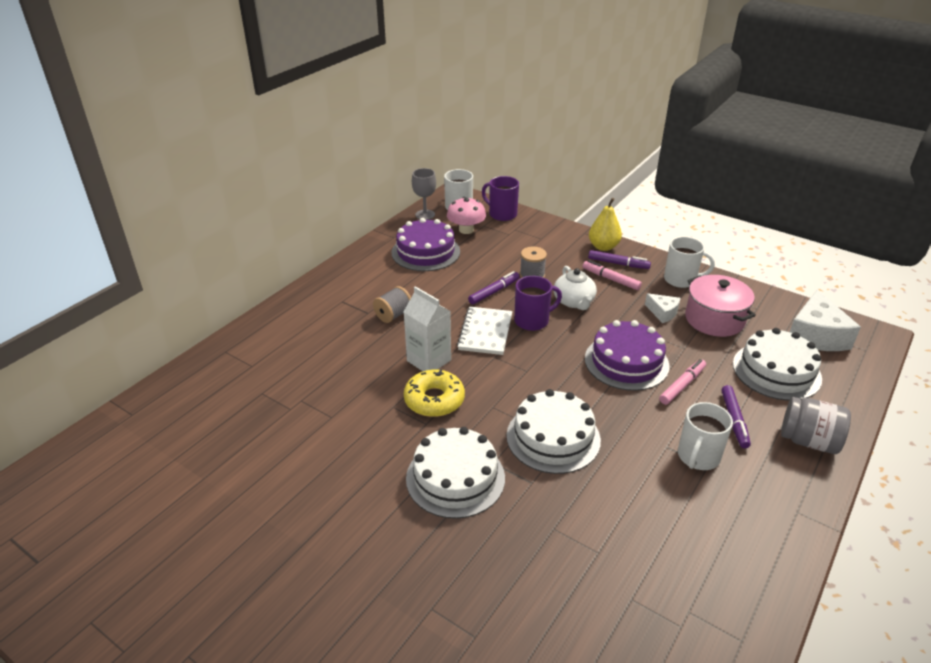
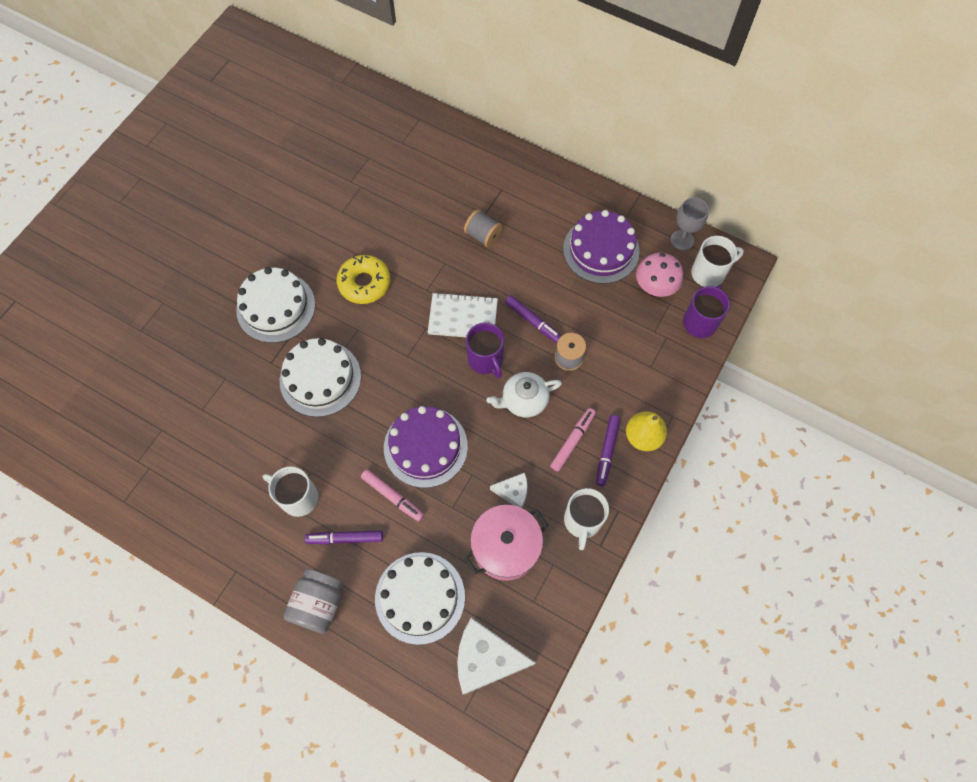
camera: 85 degrees right, 30 degrees up
white carton [404,286,451,371] -> none
white cheese [645,293,680,323] -> white cheese turned 120 degrees counterclockwise [490,472,527,508]

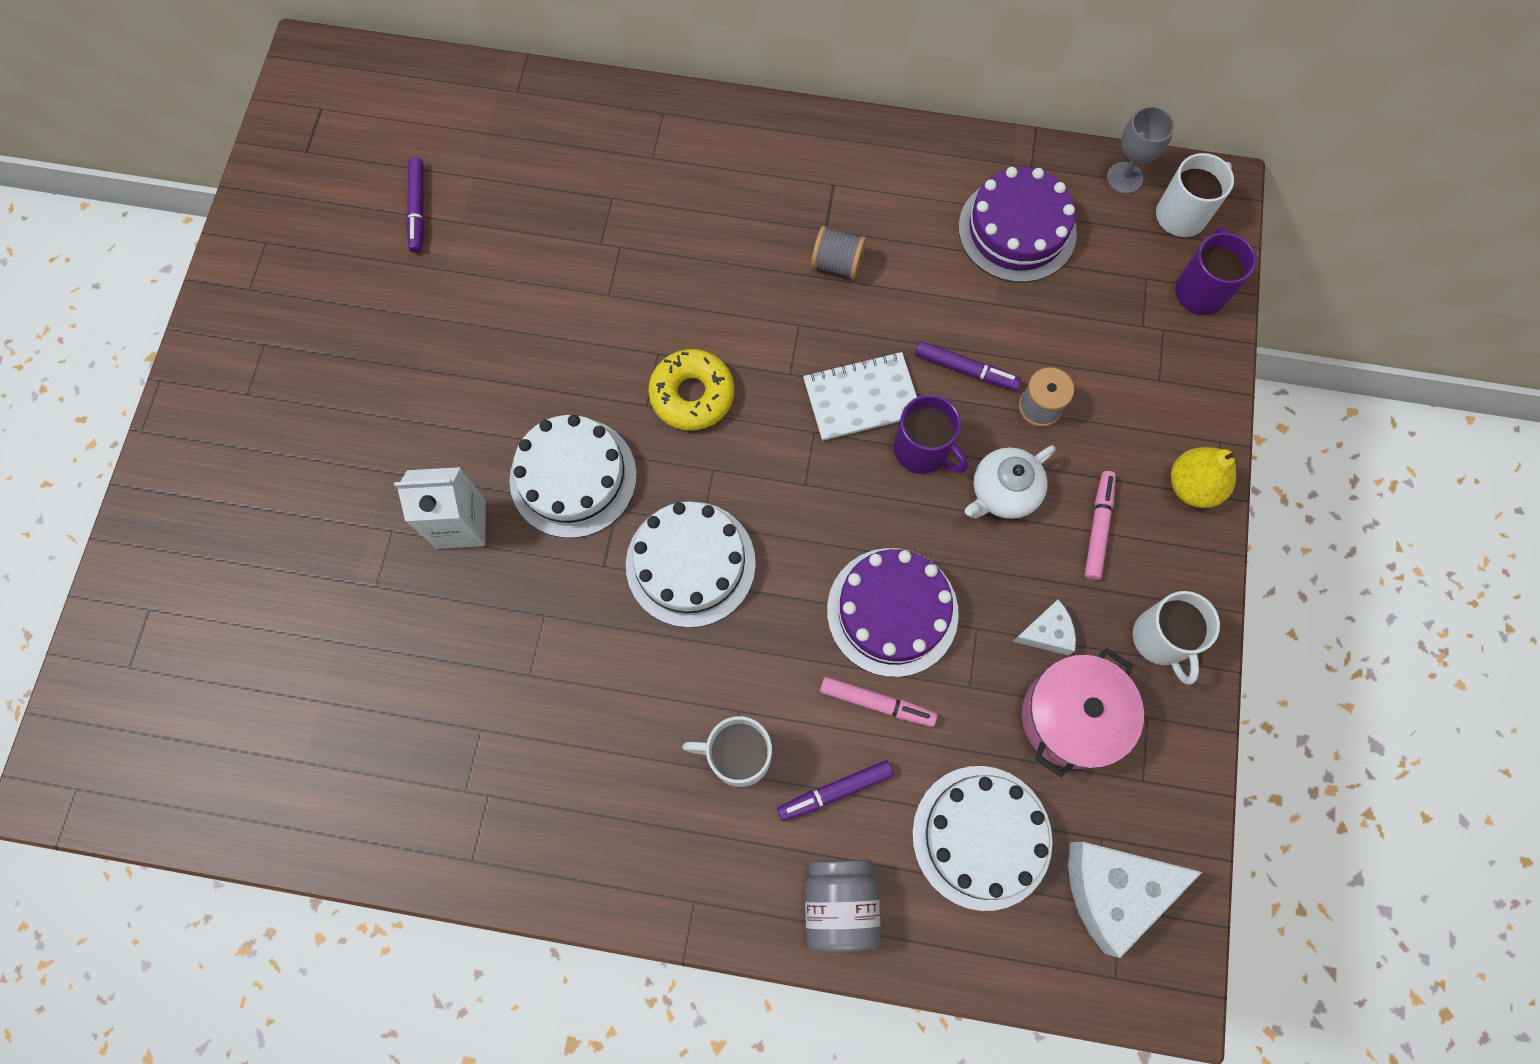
camera: 20 degrees left, 5 degrees up
purple marker [596,415,620,486] -> purple marker moved to [406,157,424,253]
pink mushroom [636,253,683,297] -> none
none -> white carton [394,467,486,549]

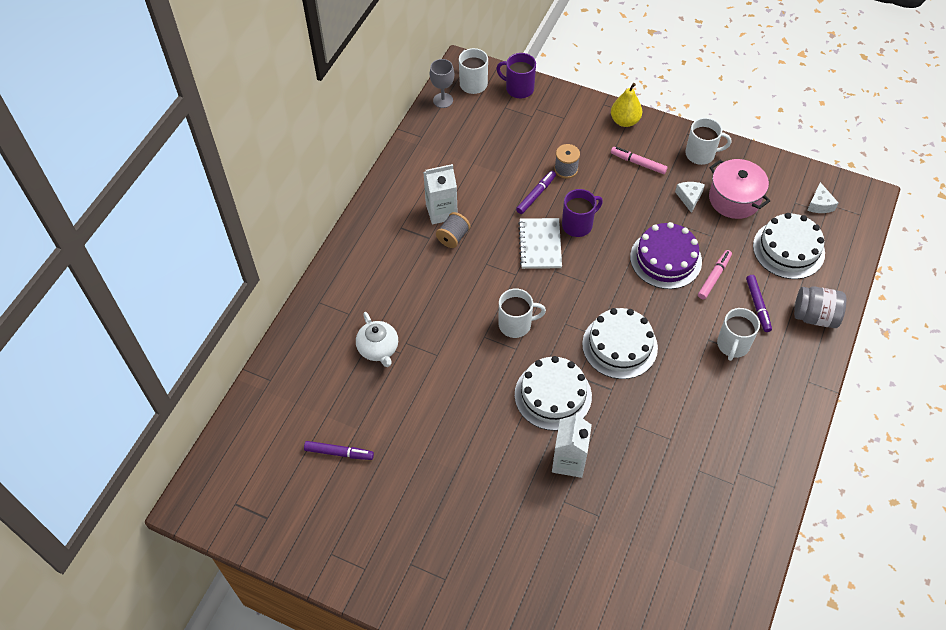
camera: 75 degrees left, 15 degrees down
yellow donut [648,349,734,430] -> white mug [499,288,546,338]
purple cake [958,167,1077,283] -> none
white teapot [964,445,1056,519] -> white teapot moved to [356,312,398,367]
white cheese [1068,842,1202,958] -> white cheese [807,182,838,213], size x0.52
none -> white carton [423,164,458,224]

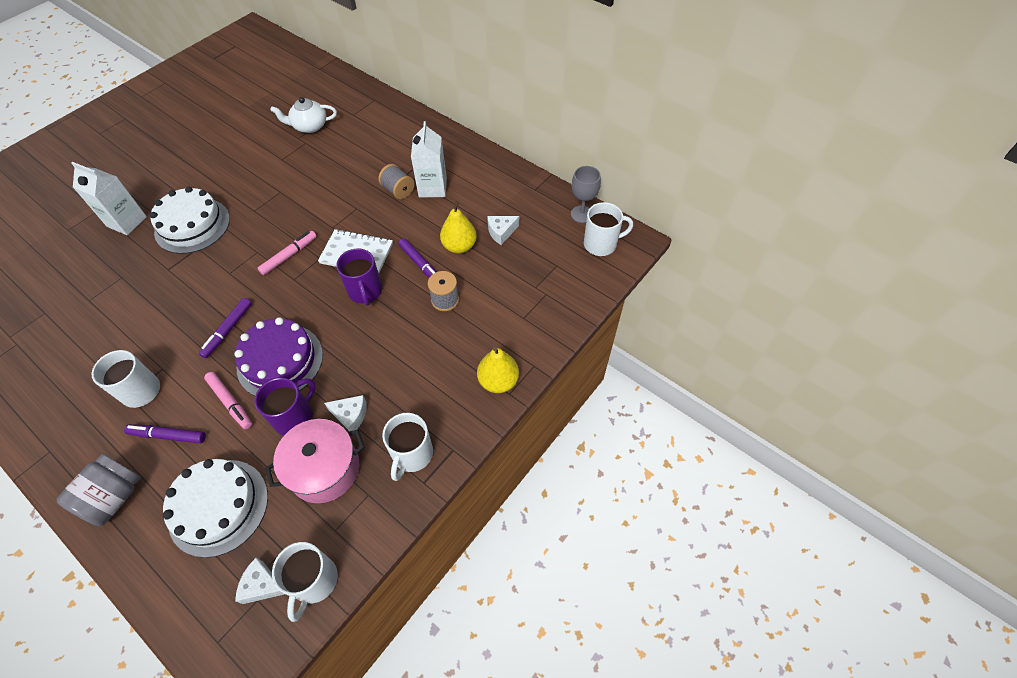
camera: 105 degrees right, 0 degrees up
purple marker [304,441,374,460] -> purple marker moved to [199,298,252,358]
purple mug [496,53,536,98] -> purple mug moved to [254,378,316,435]
white mug [499,288,546,338] -> white mug moved to [272,542,338,622]
white cake [582,308,658,379] -> none
pink marker [611,147,668,174] -> pink marker moved to [258,231,317,275]
none -> yellow pear [440,201,477,253]
none -> white cheese [487,216,519,245]

